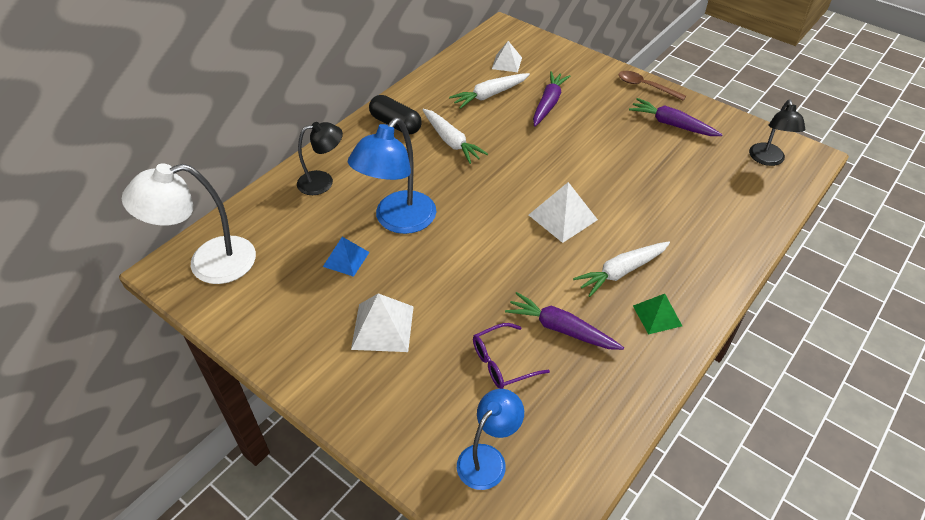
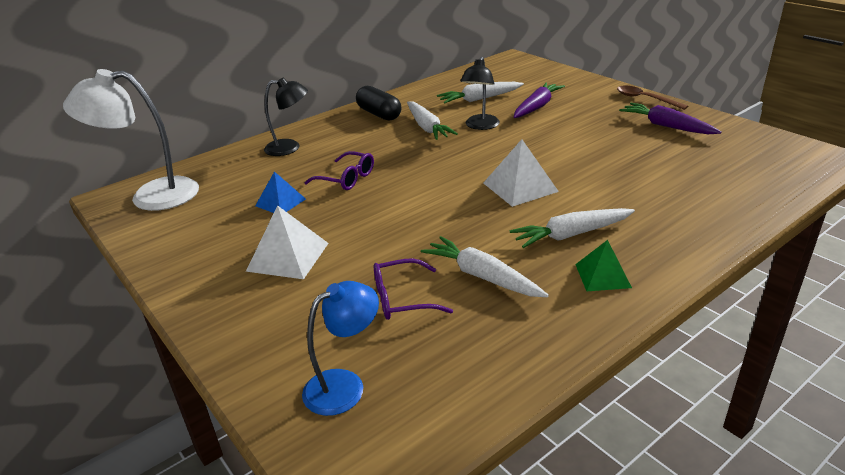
camera: 15 degrees right, 15 degrees down
blue lamp [348,118,436,234] -> purple glasses [304,151,374,190]
white pyramid [492,41,522,72] -> none
purple carrot [505,292,624,350] -> white carrot [421,236,549,297]
black lamp [749,100,805,166] -> black lamp moved to [460,57,500,130]

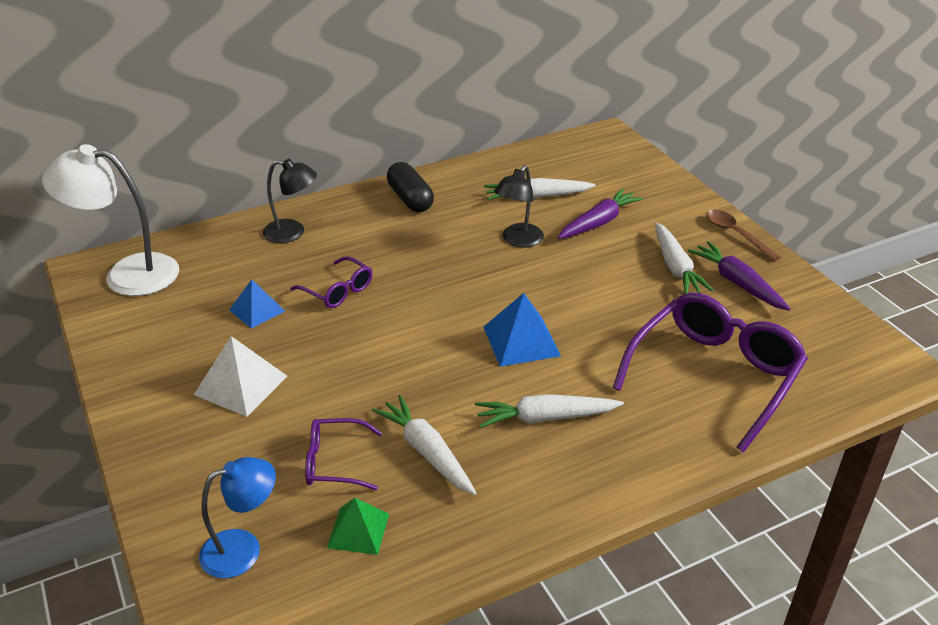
camera: 10 degrees right, 5 degrees up
white carrot [407,101,458,140] -> white carrot moved to [655,222,714,294]
white pyramid [483,139,559,207] -> blue pyramid [484,293,561,367]
green pyramid [575,240,632,291] -> green pyramid moved to [327,498,389,555]
none -> purple glasses [613,293,808,452]

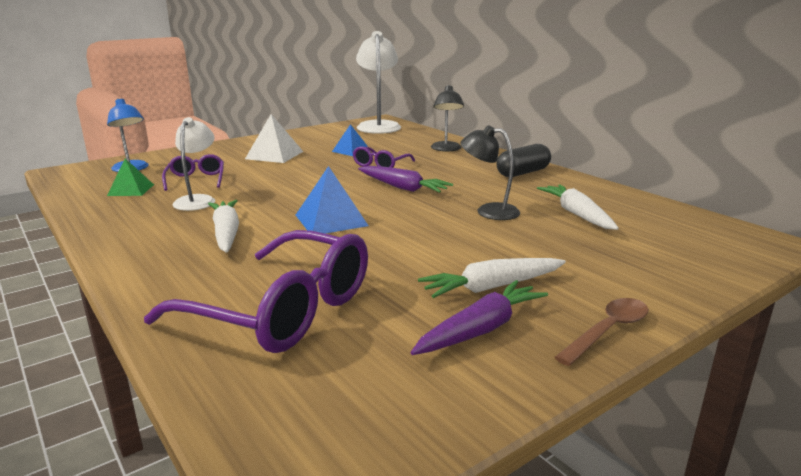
camera: 80 degrees right, 15 degrees down
white carrot [372,395,476,495] -> white lamp [173,117,215,211]
purple carrot [558,188,643,239] -> purple carrot moved to [358,166,453,193]

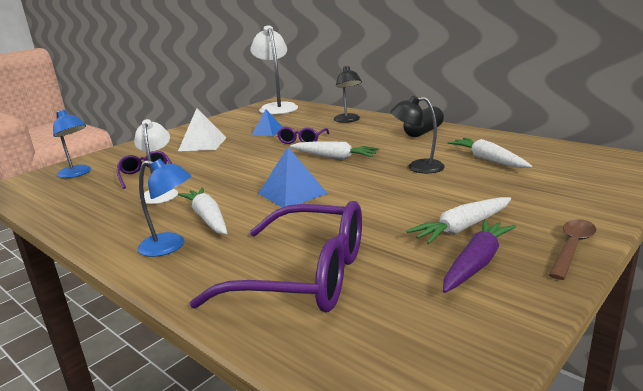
camera: 10 degrees left, 0 degrees up
green pyramid [107,159,154,196] -> none
purple carrot [358,166,453,193] -> white carrot [290,142,379,160]
none -> blue lamp [138,159,192,257]

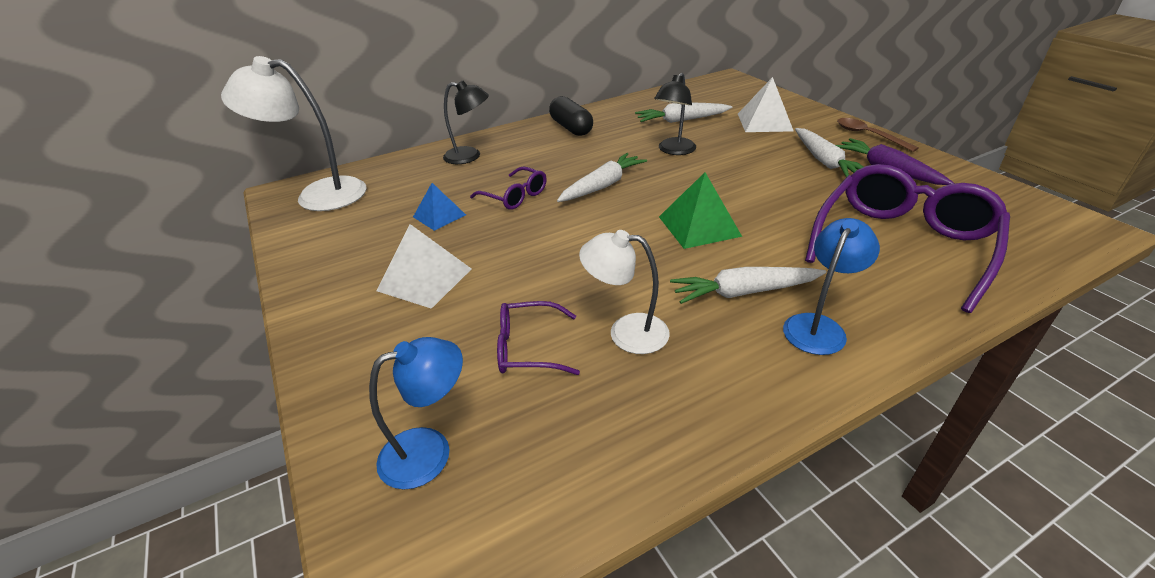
camera: 70 degrees left, 15 degrees up
blue pyramid [258,147,328,208] -> green pyramid [659,172,742,249]
none -> white pyramid [738,77,794,132]

